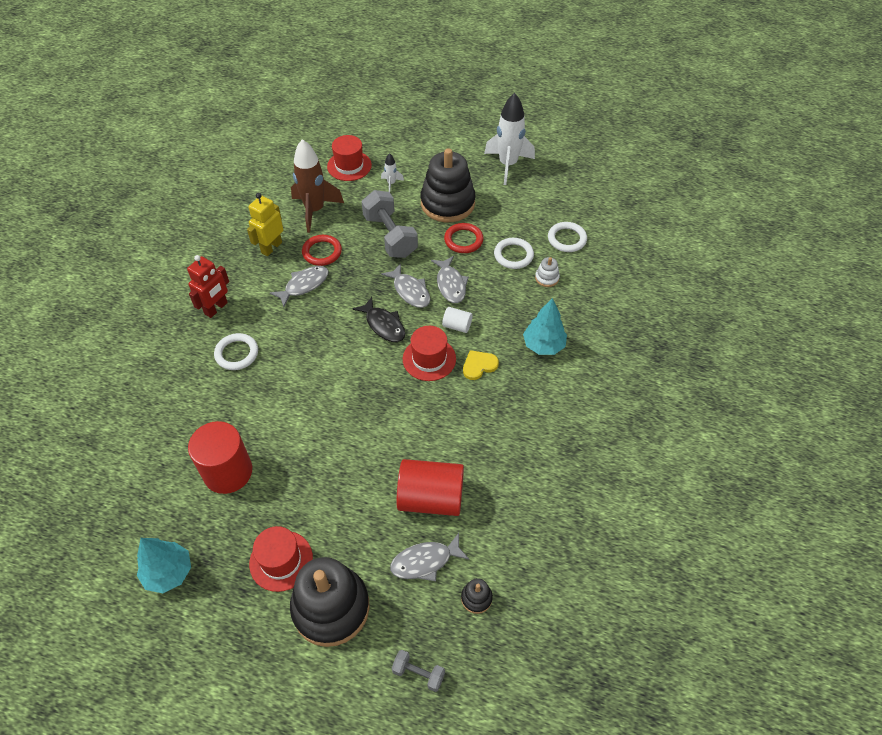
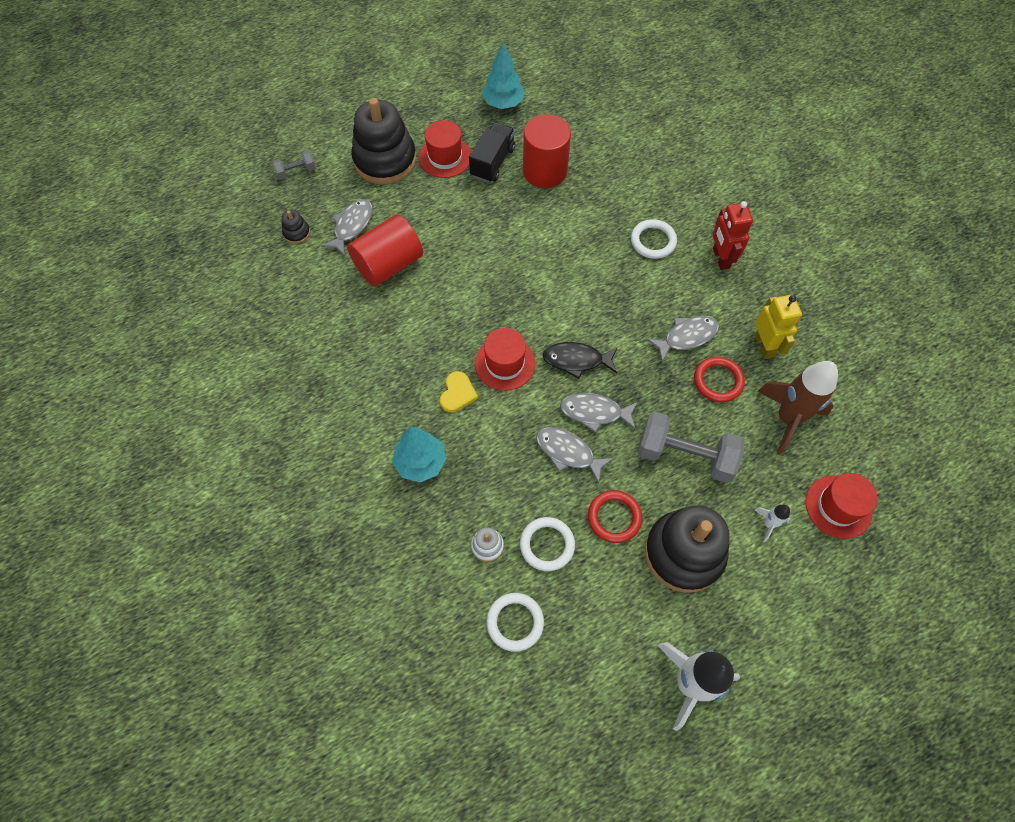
camera: 135 degrees right, 10 degrees up
grey fish [270,266,329,307] -> grey fish turned 120 degrees counterclockwise [647,316,719,362]
white cylinder [442,307,472,333] -> none
none -> black truck [469,122,515,183]

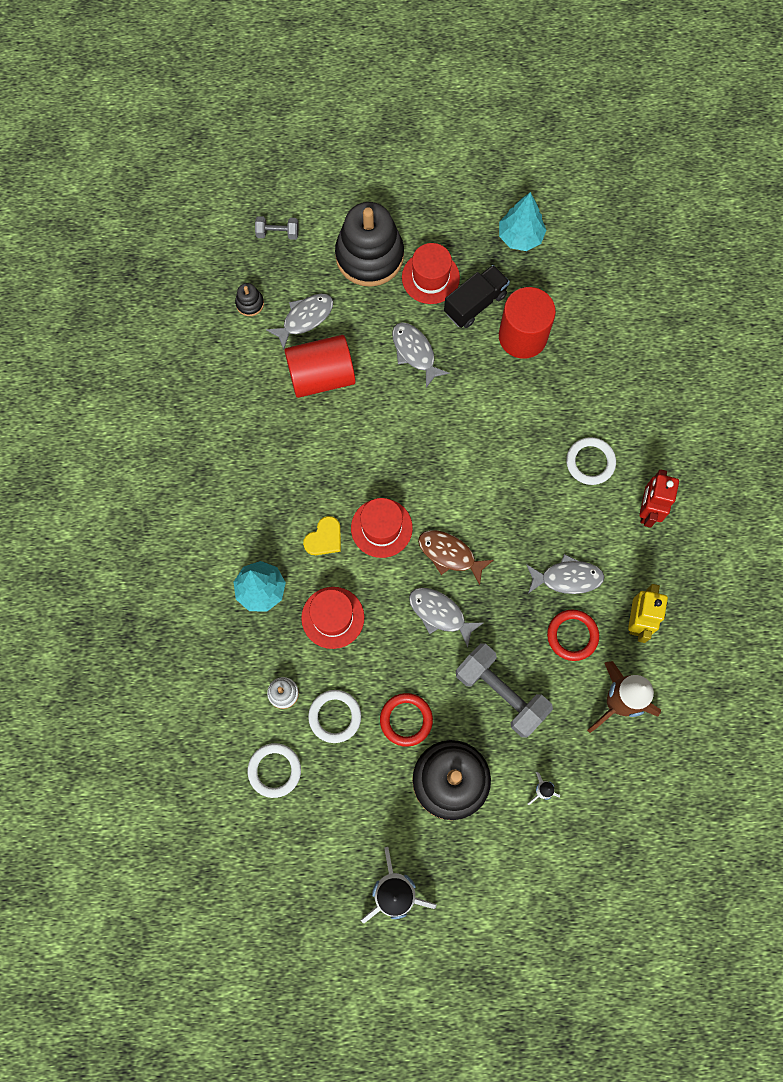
camera: 25 degrees right, 10 degrees up
grey fish [536,427,614,484] -> grey fish moved to [392,322,450,388]
black fish [543,342,618,379] -> brown fish [418,530,493,585]
red hat [806,473,877,539] -> red hat moved to [301,587,364,649]

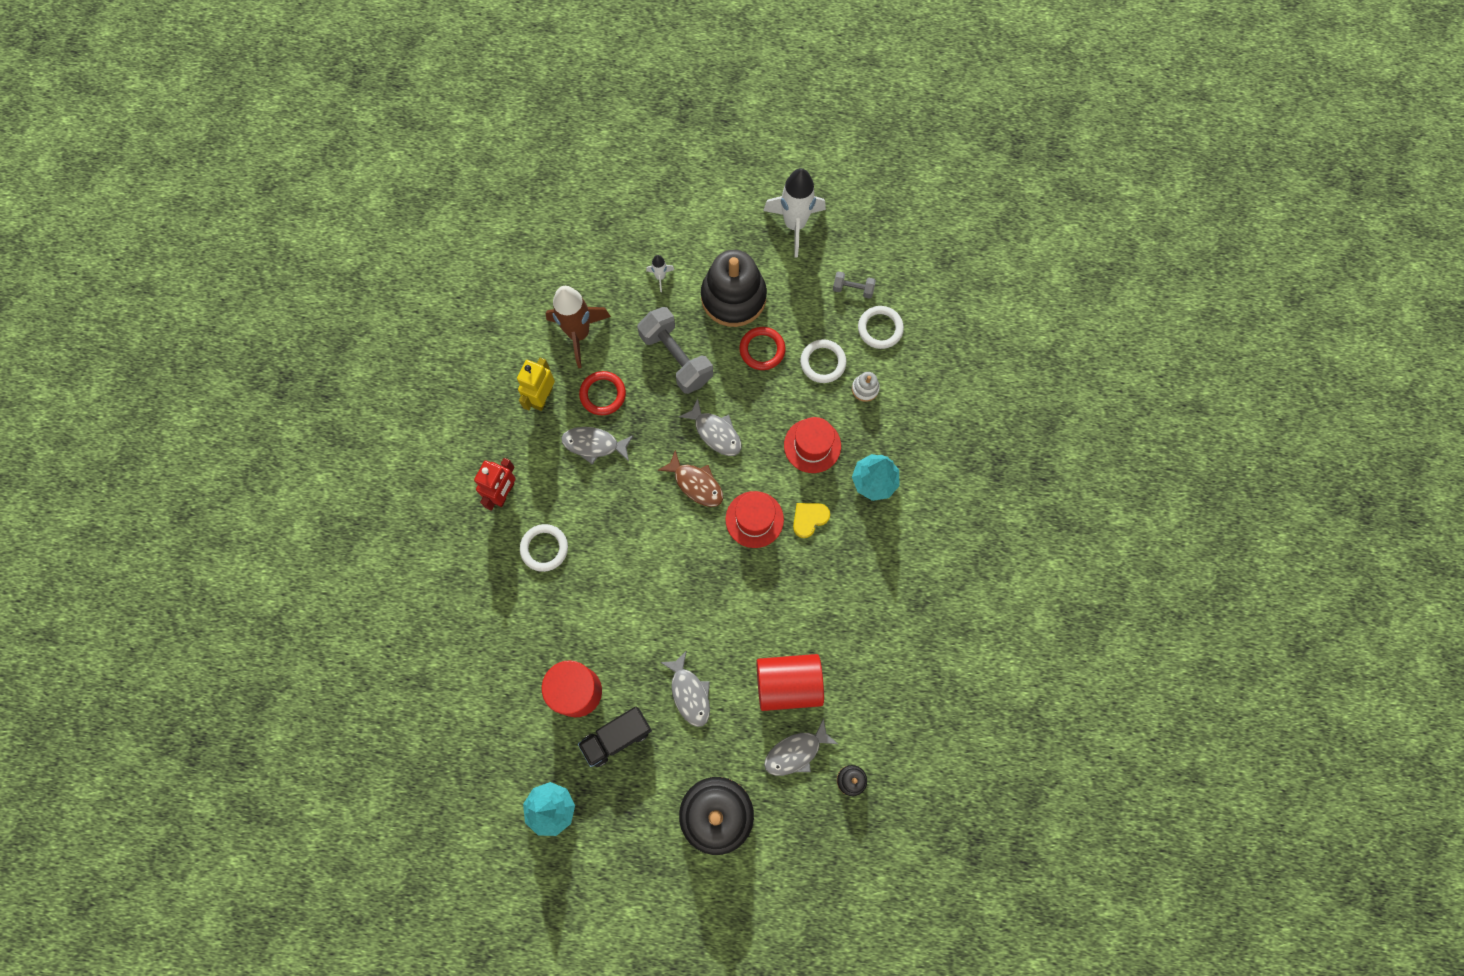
camera: 170 degrees left, 0 degrees up
grey dumbbell [255,216,299,240] -> grey dumbbell moved to [833,271,876,299]
red hat [402,243,460,304] -> none

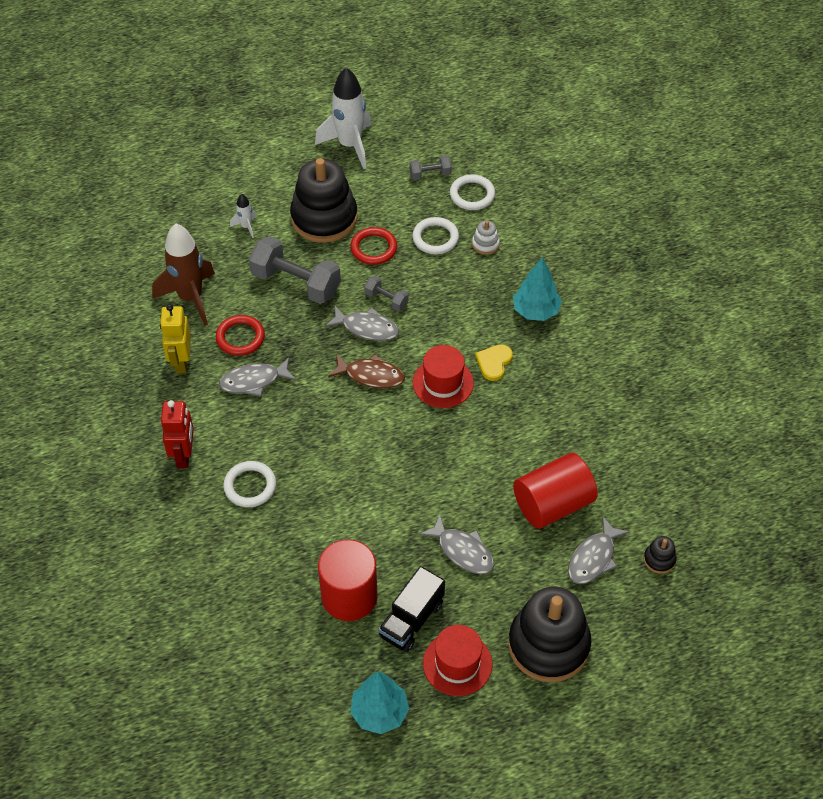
camera: 25 degrees left, 20 degrees down
red hat [784,417,841,473] -> red hat moved to [423,625,492,696]
none -> grey dumbbell [365,276,409,311]

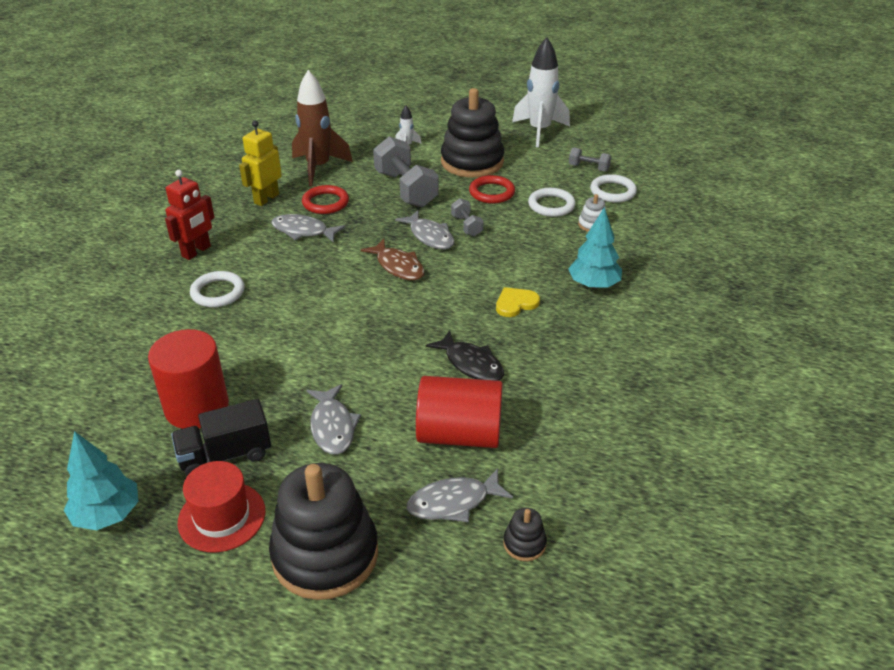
camera: 35 degrees right, 15 degrees down
red hat [413,345,474,408] -> none
none -> black fish [426,330,504,381]

